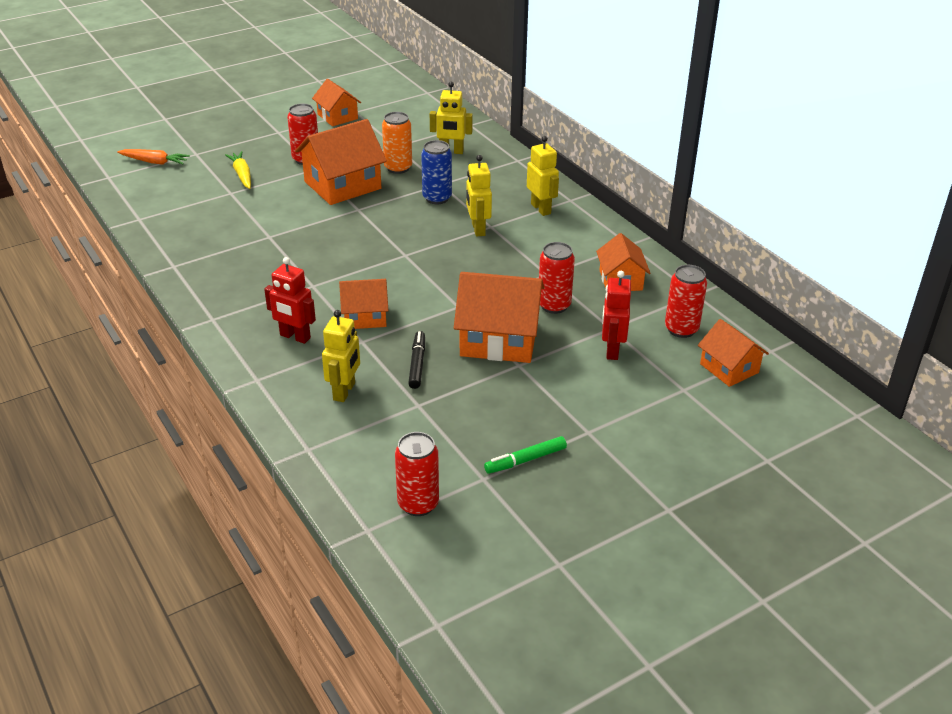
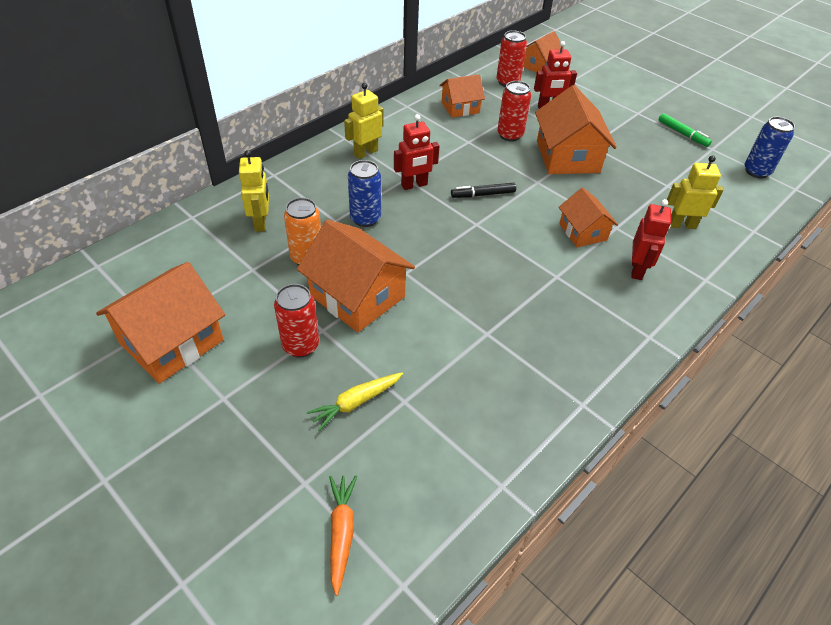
camera: 105 degrees left, 10 degrees up
orange house [312,79,361,126] -> orange house [96,262,225,384], size x1.69
red can [395,432,439,516] -> blue can [744,117,795,178]
black marker [408,331,425,389] -> black marker moved to [451,183,516,198]
yellow robot [466,155,492,237] -> red robot [394,114,439,190]

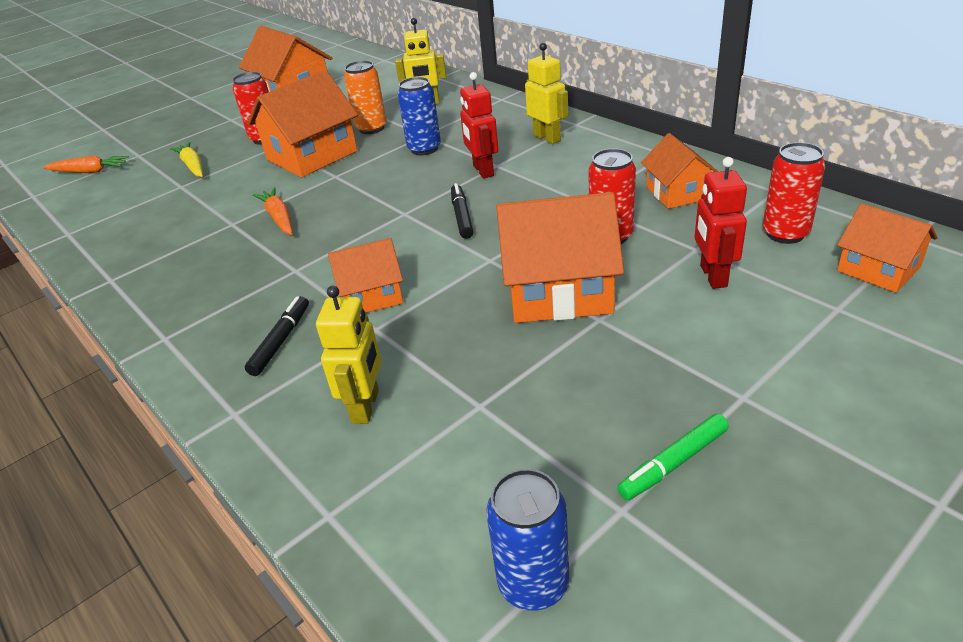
camera: 100 degrees right, 10 degrees down
red robot [631,199,671,280] -> black marker [245,296,309,376]
none -> orange carrot [253,187,292,235]

